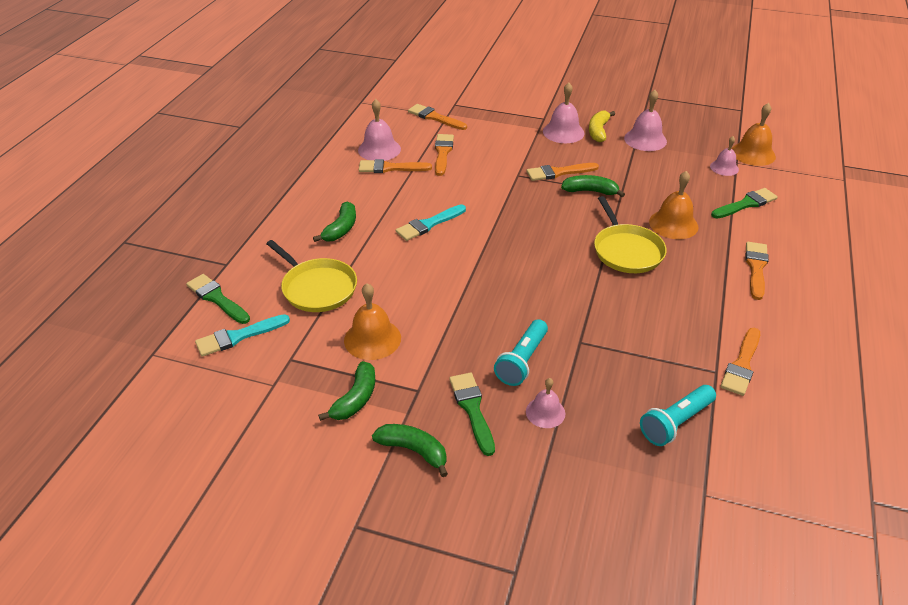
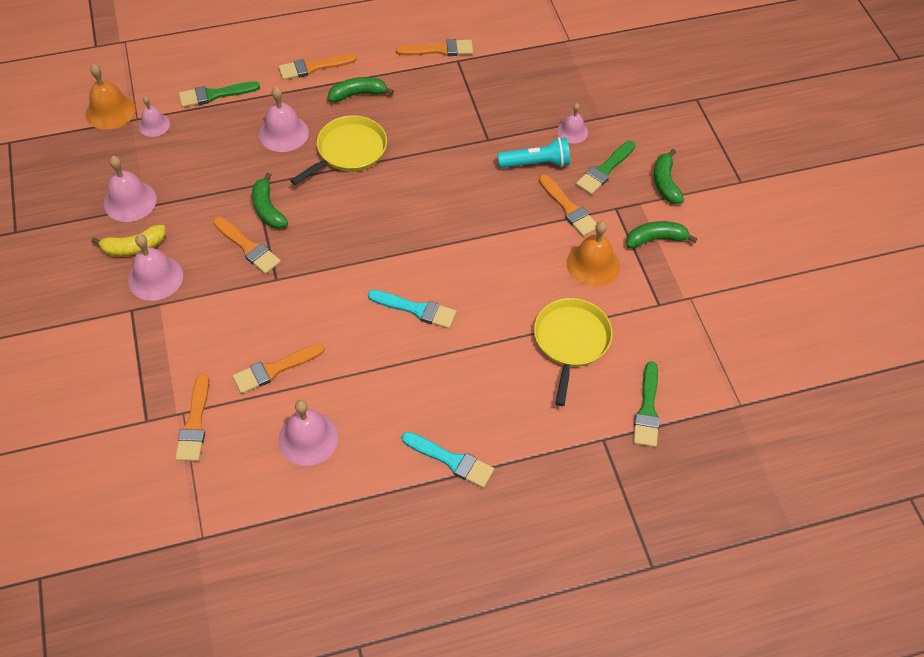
camera: 125 degrees left, 15 degrees up
turquoise brush [195,314,290,357] -> turquoise brush moved to [402,432,494,488]
green banana [313,202,356,242] -> green banana moved to [328,77,394,102]
orange brush [359,159,432,173] -> orange brush moved to [539,174,597,236]
turquoise flashlight [640,385,716,446] -> none
orange bell [649,171,698,239] -> pink bell [259,86,309,152]
green brush [711,188,778,218] -> green brush turned 45 degrees counterclockwise [179,81,260,107]

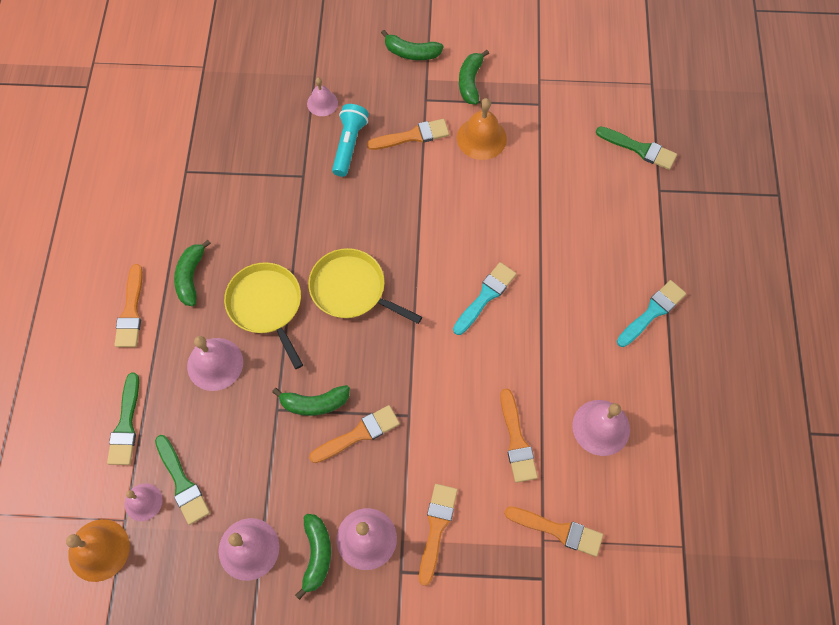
camera: 70 degrees left, 10 degrees up
yellow banana [92,225,166,256] -> green banana [295,514,331,600]
orange brush [396,39,473,56] -> orange brush moved to [419,484,458,586]
yellow pan [534,298,613,406] -> yellow pan moved to [308,248,422,324]
green brush [576,141,635,195] -> green brush moved to [155,435,210,525]

